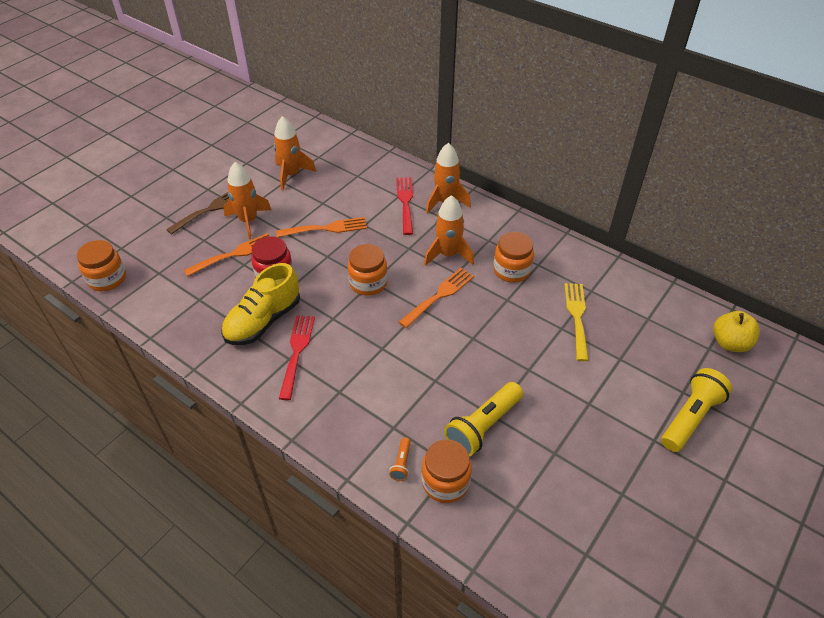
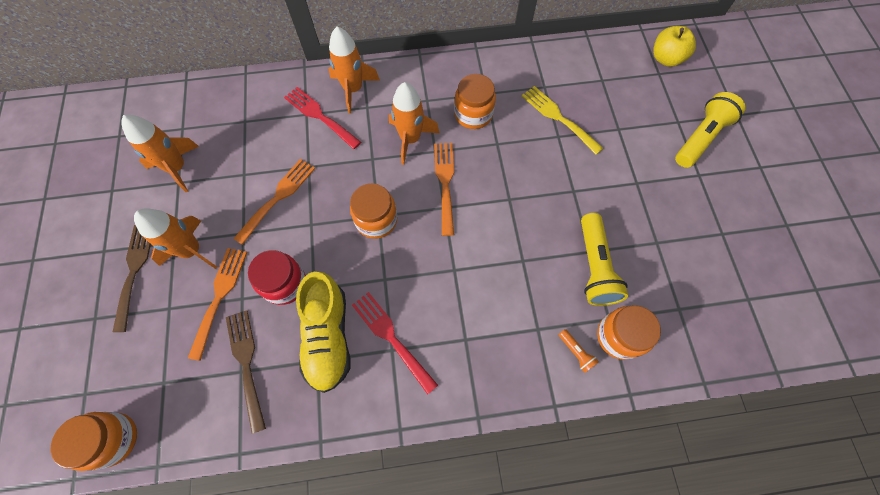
camera: 45 degrees left, 20 degrees up
yellow flashlight [661,368,732,452] -> yellow flashlight turned 45 degrees clockwise [675,92,746,168]
none -> brown fork [226,310,266,434]

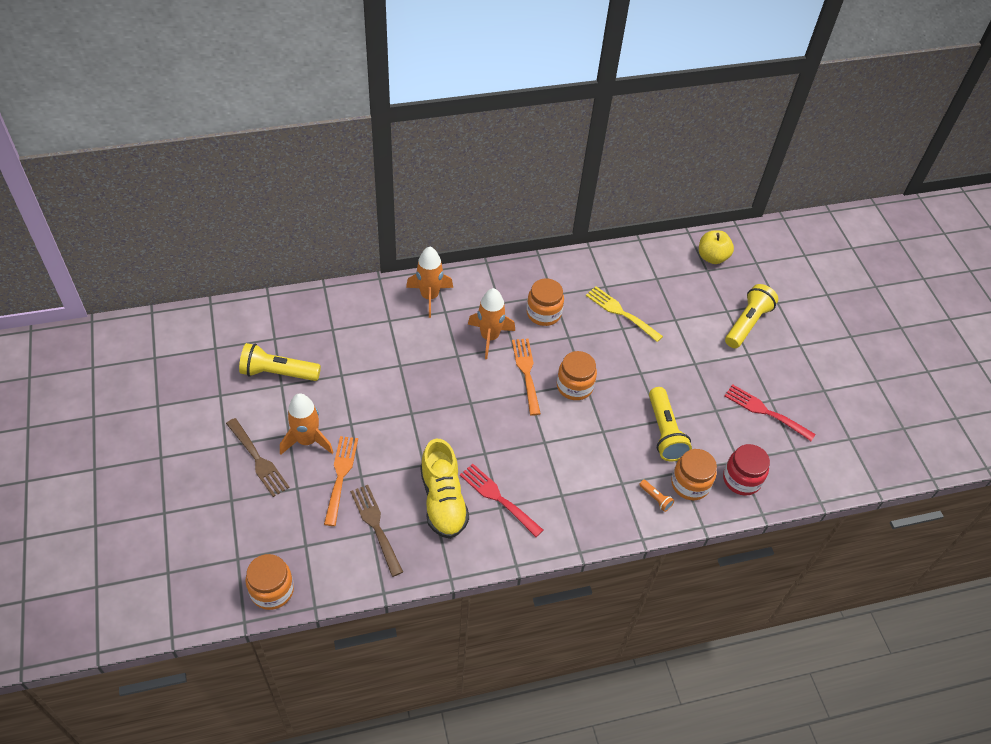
camera: 10 degrees left, 15 degrees down
brown fork [113,225,151,332] -> brown fork turned 150 degrees clockwise [226,418,290,497]
orange rocket [121,115,199,192] -> yellow flashlight [239,343,321,381]
orange fork [233,159,315,245] -> none
red jar [248,250,306,305] -> red jar moved to [723,444,770,496]
red fork [284,87,361,149] -> red fork moved to [724,384,816,441]
orange jar [350,183,398,239] -> orange jar moved to [557,351,597,400]

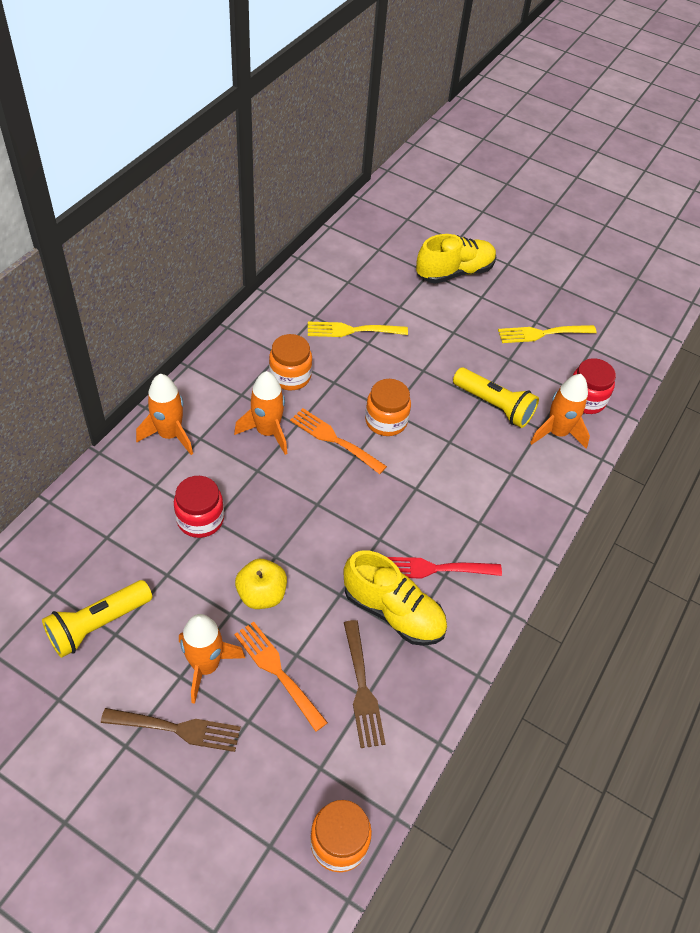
camera: 45 degrees left, 0 degrees up
brown fork [350,485,403,577] -> brown fork turned 120 degrees counterclockwise [344,620,385,748]
orange flashlight [639,480,674,512] -> none
orange jar [671,449,717,500] -> orange rocket [530,374,590,448]
yellow apple [699,230,734,264] -> yellow apple moved to [235,559,287,609]
red fork [724,384,816,441] -> yellow fork [498,325,596,343]
yellow flashlight [725,284,778,348] -> yellow shoe [416,234,496,284]
none -> red jar [174,476,224,538]

